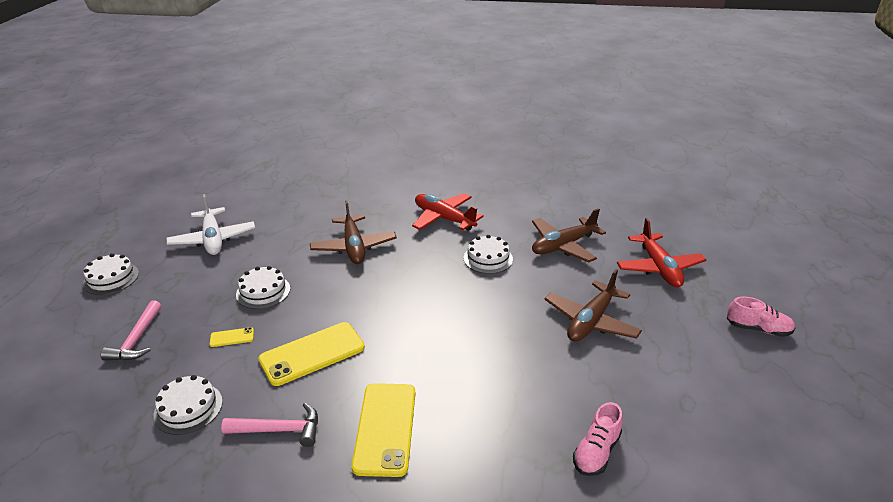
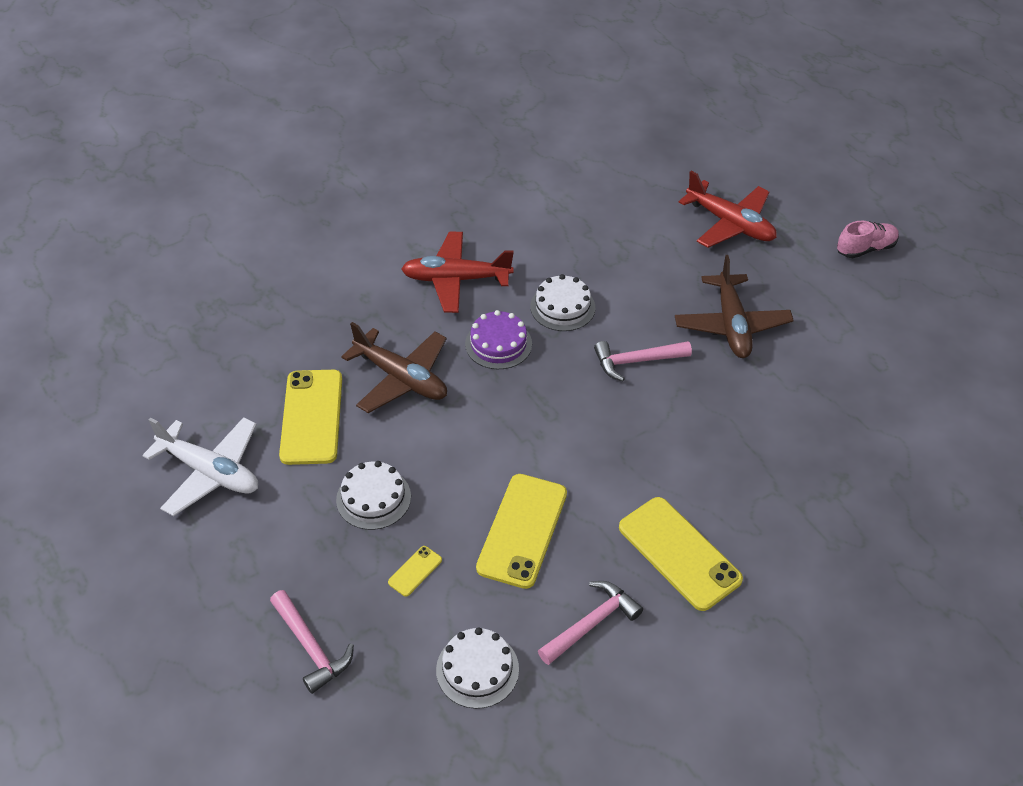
camera: 40 degrees left, 15 degrees up
white cake [83,253,139,295] -> none
brown plane [532,208,606,263] -> none
pink shoe [573,402,623,476] -> none
none -> yellow phone [279,370,342,465]
none -> purple cake [465,310,532,369]
none -> pink hammer [594,341,692,381]

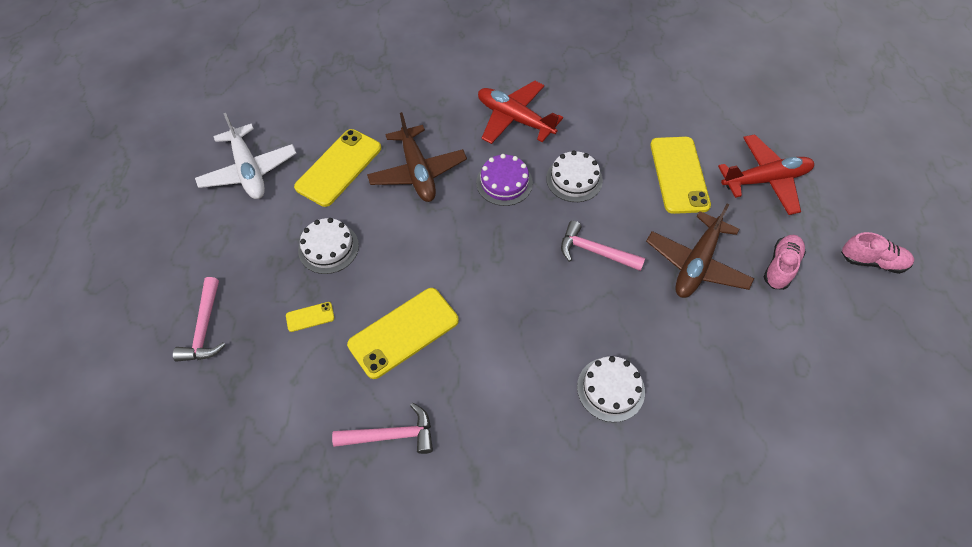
camera: 35 degrees right, 10 degrees up
white cake [436,628,519,709] -> white cake moved to [577,356,645,422]
yellow phone [619,497,743,611] -> yellow phone moved to [650,137,711,214]
red plane [679,171,777,248] -> red plane turned 90 degrees counterclockwise [718,134,814,215]
none -> pink shoe [764,235,806,290]

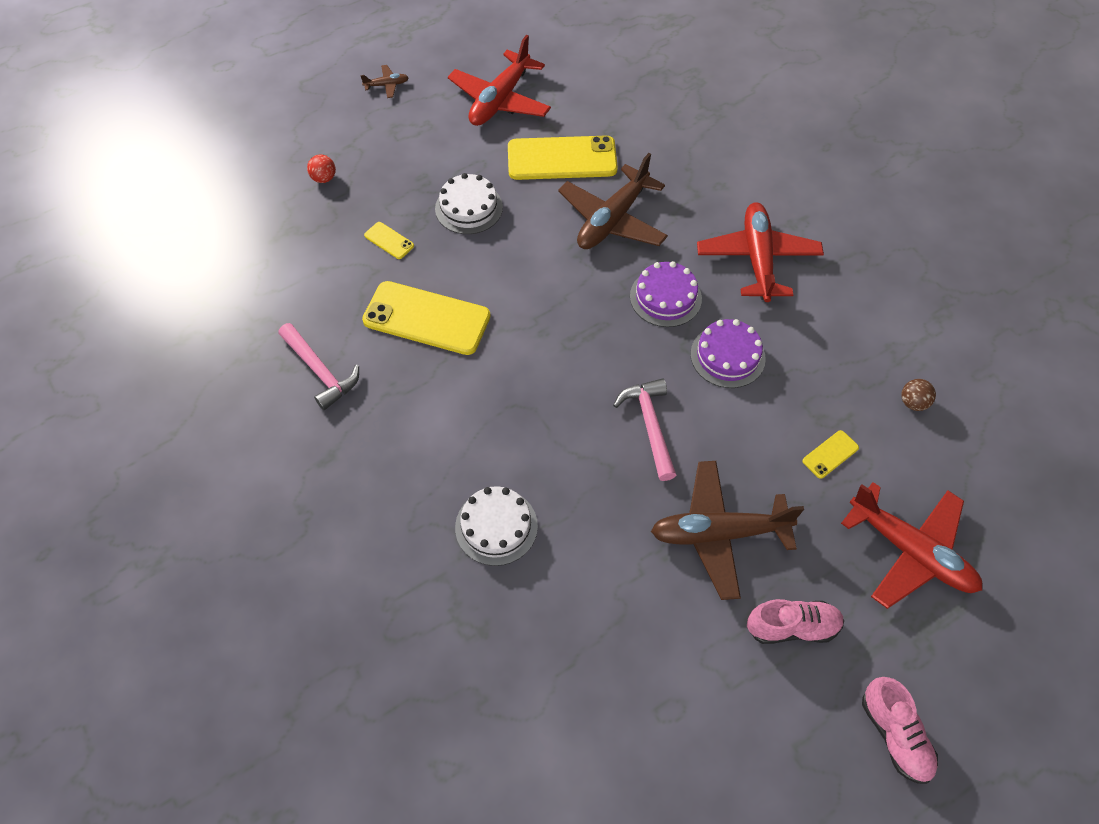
camera: 55 degrees right, 0 degrees up
pink hammer [173,277,225,362] -> red ball [307,155,336,183]
white plane [195,113,297,199] -> red plane [448,35,551,126]
white cake [546,150,603,202] -> purple cake [690,319,766,388]
yellow phone [650,137,711,214] -> yellow phone [803,430,859,479], size x0.44
none -> brown plane [360,65,409,98]
none -> brown ball [901,379,936,411]

